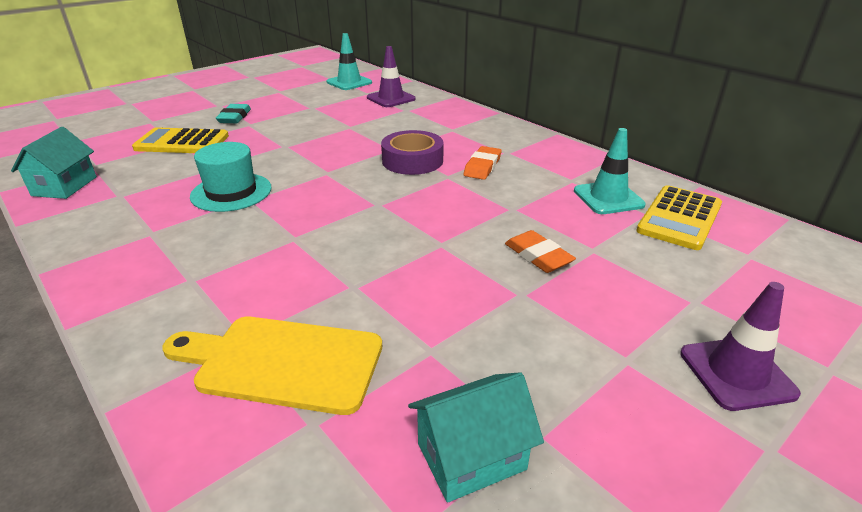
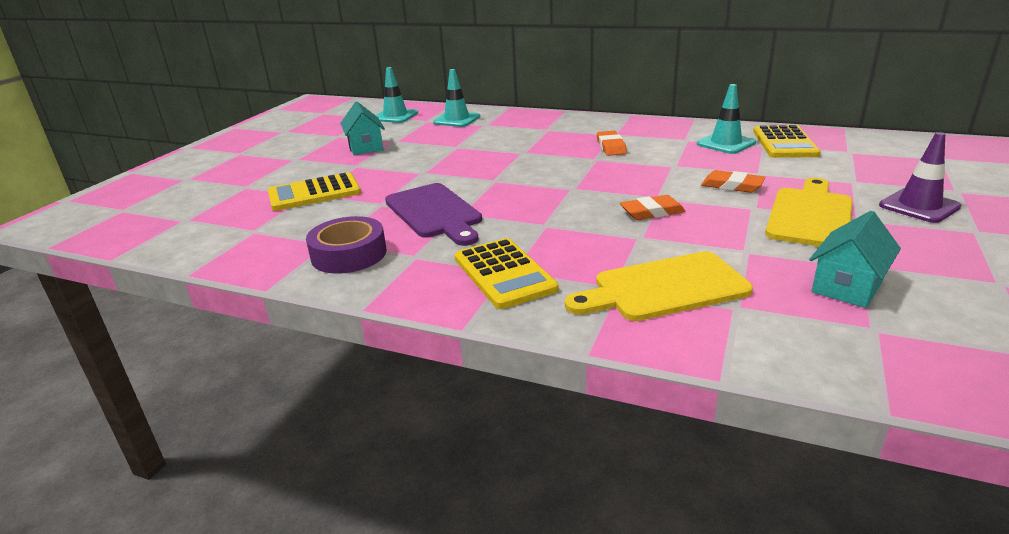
camera: 25 degrees left, 5 degrees down
turquoise house [11,127,97,199] -> turquoise house moved to [340,102,385,155]
turquoise hat [190,142,272,212] -> purple cutting board [385,183,482,246]
turquoise eraser [216,104,251,123] -> none
purple traffic cone [367,46,416,107] -> turquoise traffic cone [433,69,480,127]
purple tape [381,130,444,175] -> purple tape moved to [306,216,386,274]
none -> yellow calculator [454,238,559,309]
none -> orange eraser [620,195,686,220]
none -> yellow cutting board [765,178,853,246]

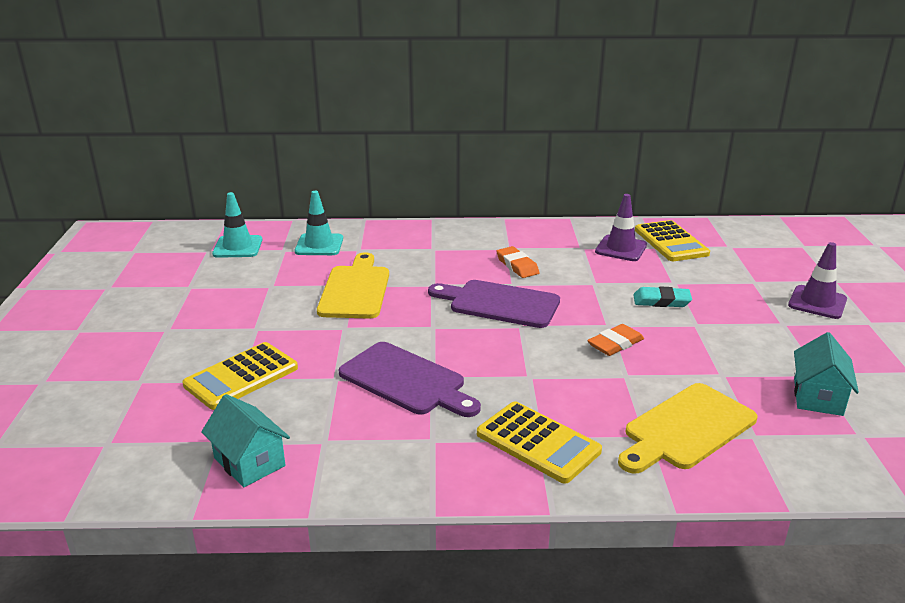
camera: 25 degrees left, 0 degrees up
purple tape [306,216,386,274] -> none
turquoise house [340,102,385,155] -> turquoise house moved to [201,394,290,487]
turquoise traffic cone [697,84,756,154] -> purple traffic cone [595,194,647,261]
orange eraser [701,170,766,193] -> turquoise eraser [633,286,692,307]
yellow cutting board [765,178,853,246] -> yellow cutting board moved to [317,252,389,319]
none -> purple cutting board [428,280,560,328]

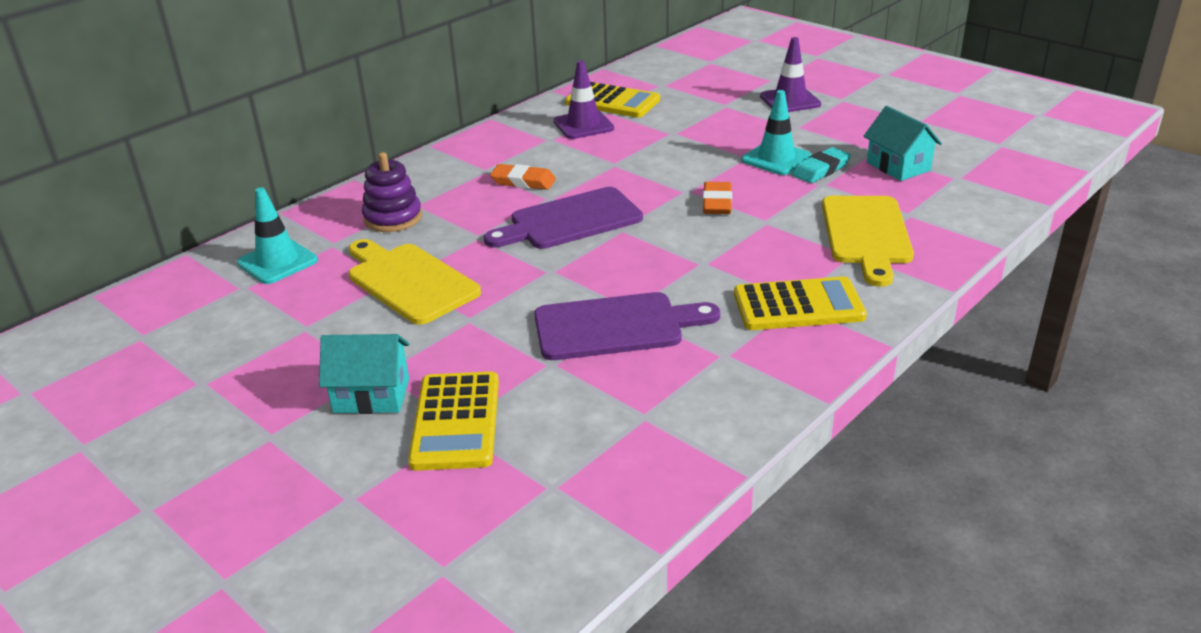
camera: 45 degrees left, 5 degrees up
turquoise house [201,394,290,487] -> turquoise house moved to [319,334,409,414]
turquoise traffic cone [212,192,262,258] -> turquoise traffic cone moved to [742,90,811,175]
turquoise eraser [633,286,692,307] -> turquoise eraser moved to [792,147,851,183]
none -> purple stacking toy [362,152,422,232]

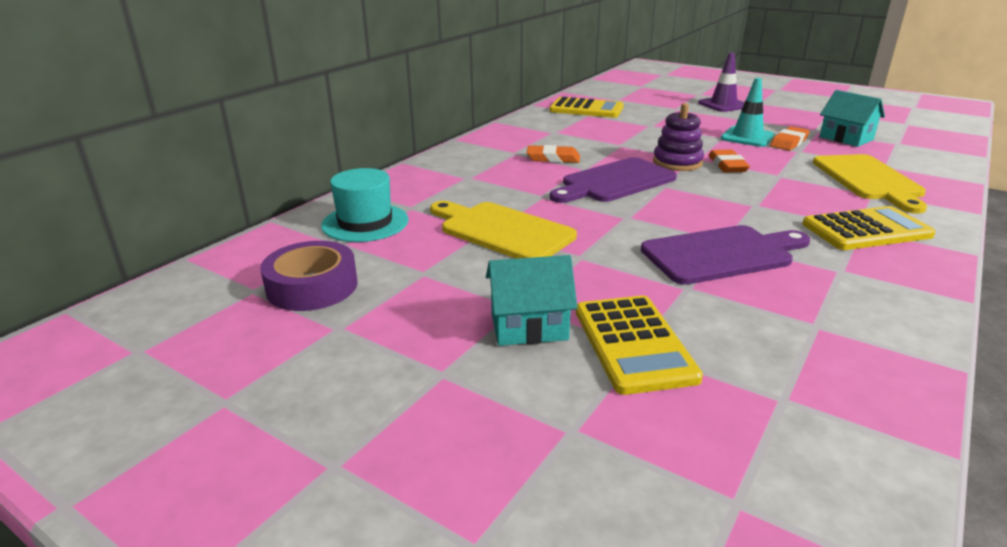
camera: 10 degrees left, 5 degrees down
turquoise traffic cone [237,187,318,284] -> turquoise hat [321,168,408,242]
purple stacking toy [362,152,422,232] -> purple stacking toy moved to [653,103,704,171]
purple traffic cone [554,60,614,139] -> none
turquoise eraser [792,147,851,183] -> orange eraser [770,126,809,151]
none -> purple tape [260,241,358,311]

